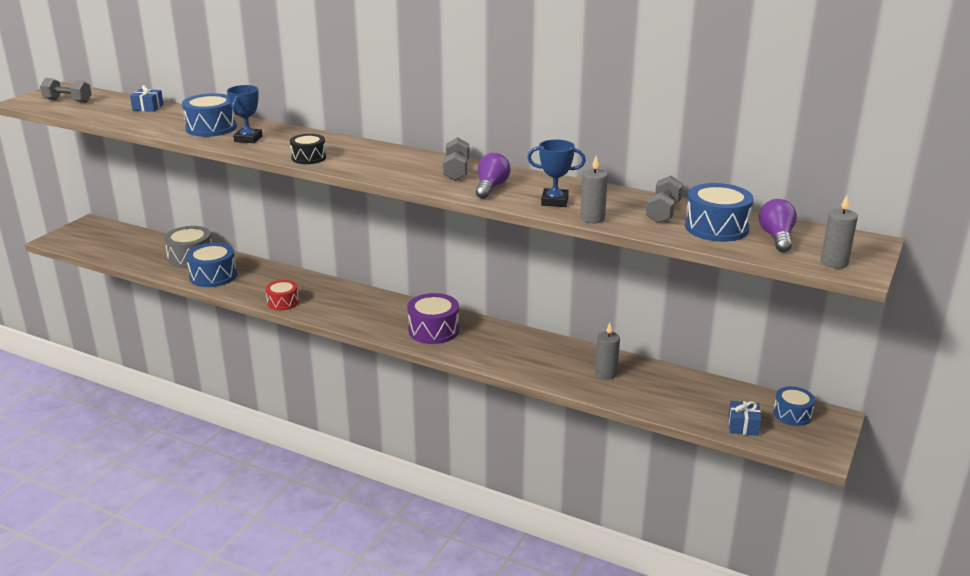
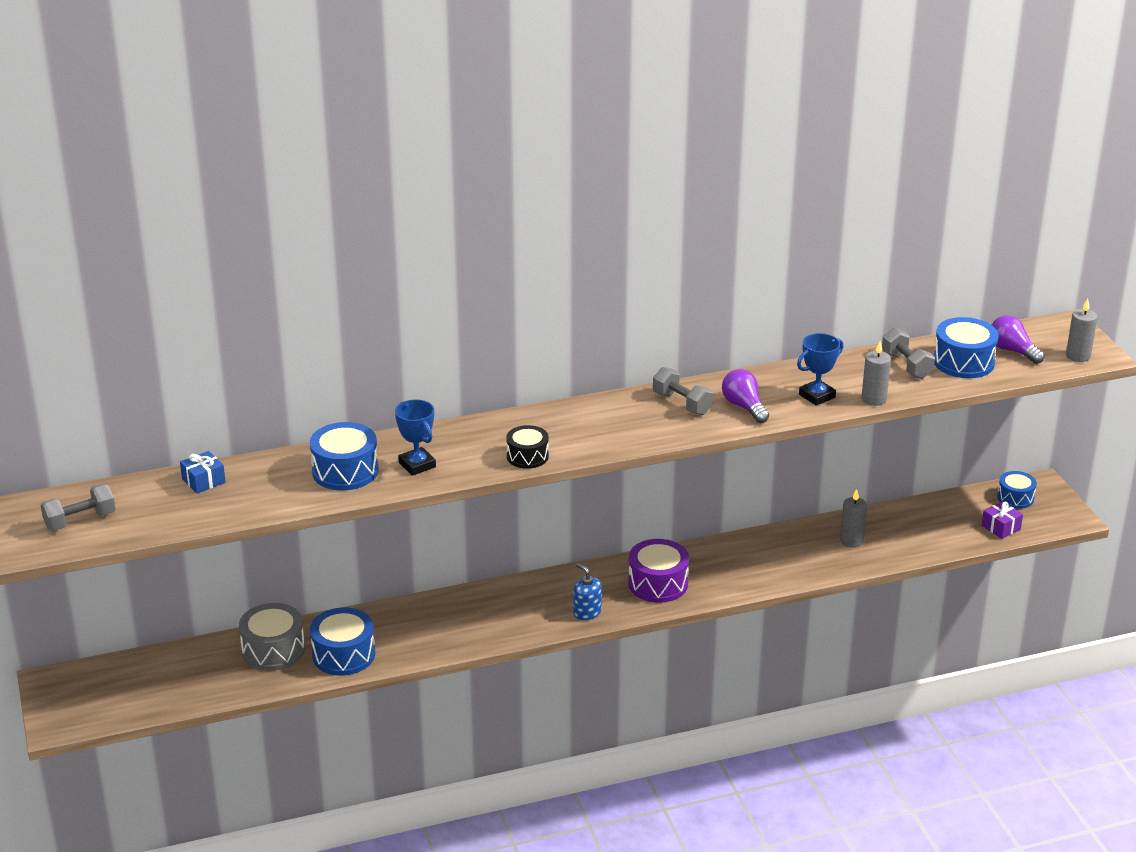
camera: 45 degrees left, 5 degrees up
red drum [266,280,299,310] -> none
blue gift [728,401,761,436] -> purple gift [982,501,1023,539]
none -> blue soap dispenser [573,563,602,620]

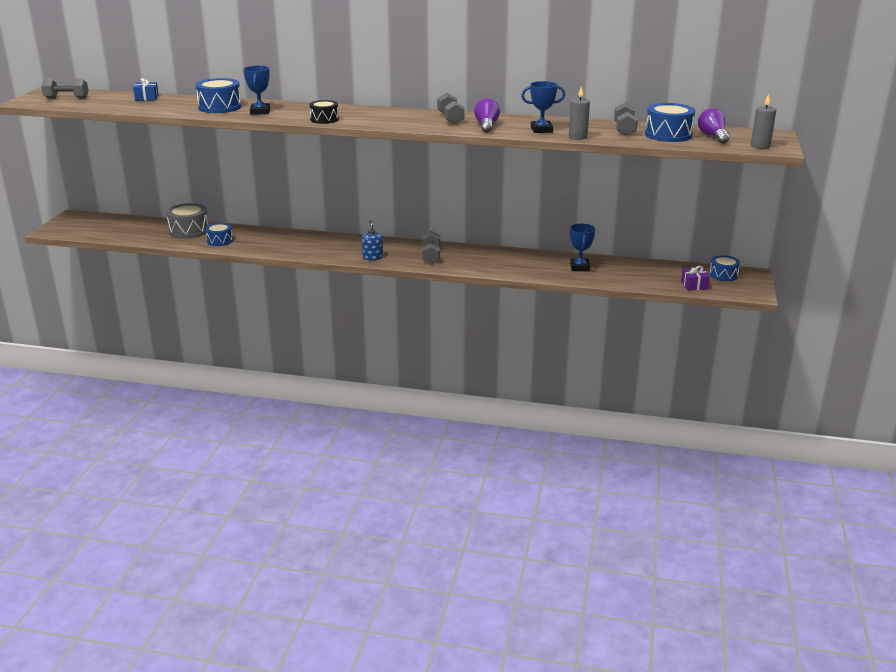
camera: 30 degrees right, 5 degrees down
blue drum [310,607,375,676] -> blue drum [205,223,233,246], size x0.64
purple drum [628,539,689,603] -> grey dumbbell [422,231,440,264]
grey candle [840,489,867,548] -> blue trophy [570,224,595,271]

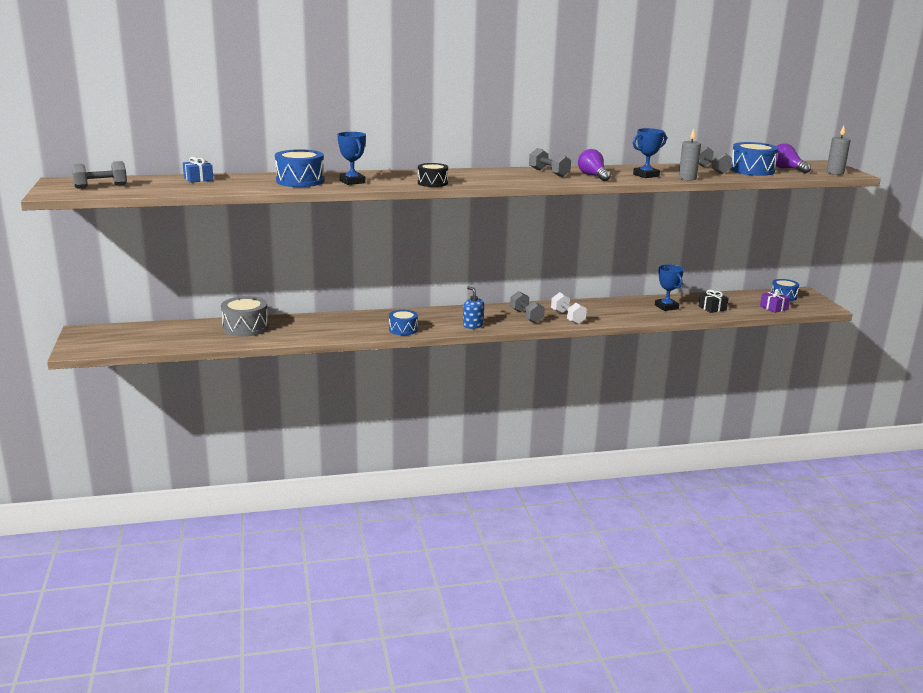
camera: 25 degrees left, 5 degrees down
blue drum [205,223,233,246] -> blue drum moved to [389,310,418,335]
none -> white dumbbell [551,292,587,324]
none -> black gift [699,290,728,313]

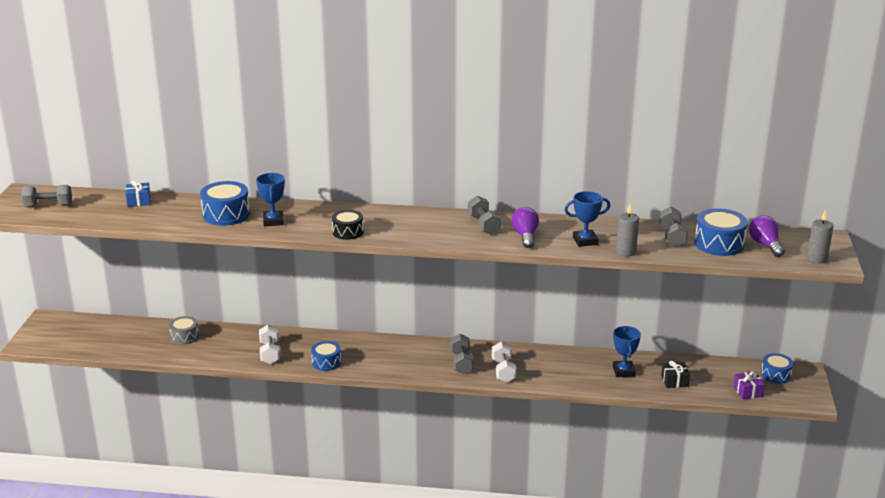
camera: 20 degrees right, 5 degrees up
grey drum [221,296,269,337] -> grey drum [169,316,199,345], size x0.64
blue soap dispenser [463,286,484,329] -> none
none -> white dumbbell [259,325,280,364]

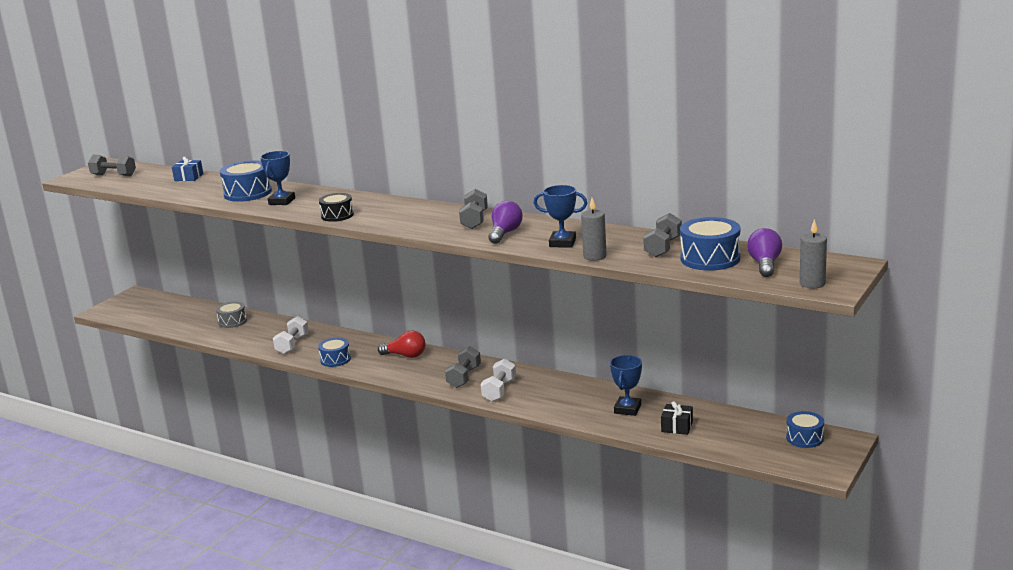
camera: 25 degrees right, 5 degrees down
purple gift [733,371,765,399] -> none
none -> red light bulb [378,330,425,358]

